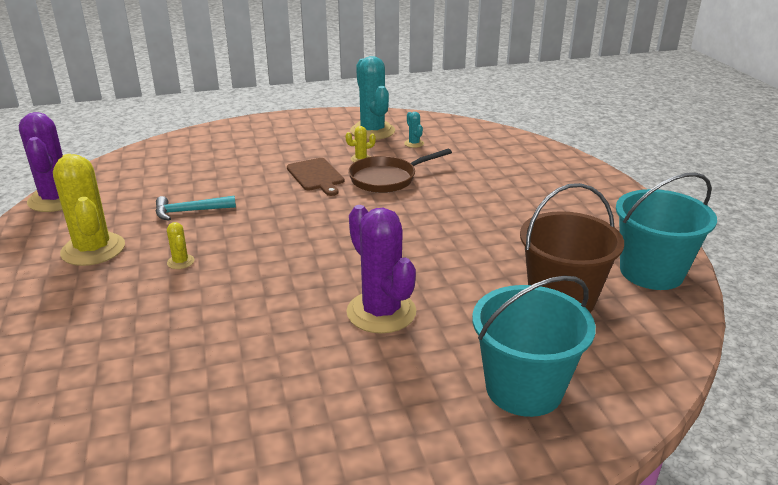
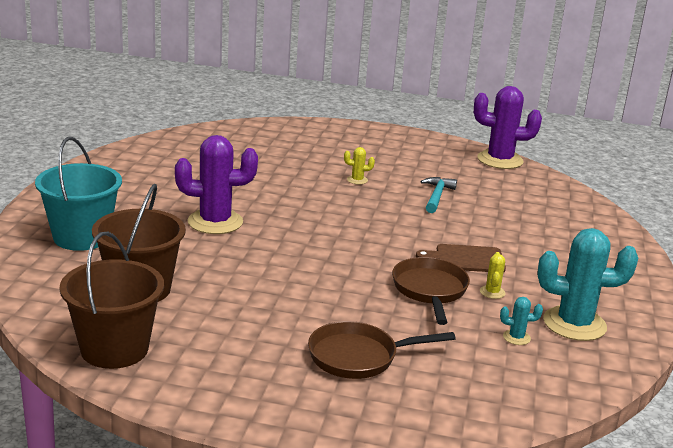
camera: 115 degrees right, 5 degrees down
yellow cactus [53,154,125,266] -> none
turquoise bucket [616,173,717,290] -> brown bucket [59,232,164,369]
none -> brown pan [308,321,456,379]

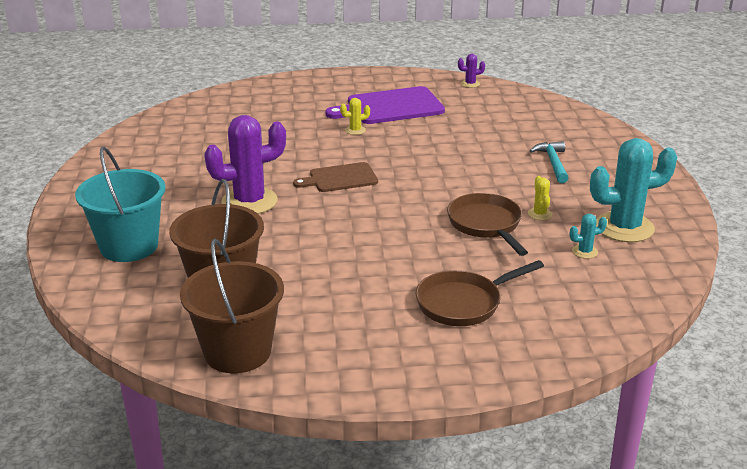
camera: 15 degrees left, 5 degrees up
brown cutting board [416,244,506,272] -> brown cutting board moved to [293,162,378,192]
turquoise hammer [420,177,457,213] -> turquoise hammer moved to [530,141,568,183]
purple cactus [474,86,542,169] -> purple cactus [458,54,485,88], size x0.43
none -> purple cutting board [326,86,445,124]

